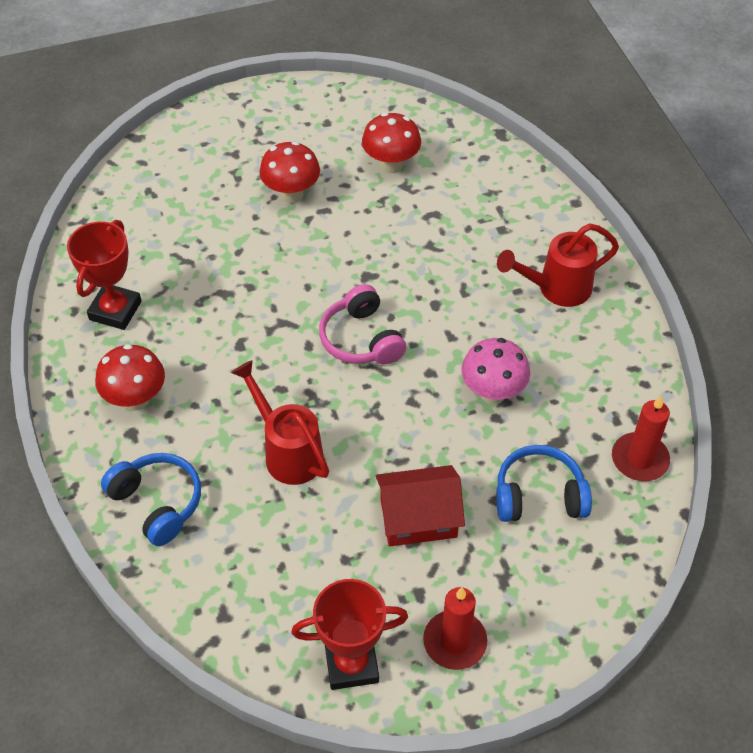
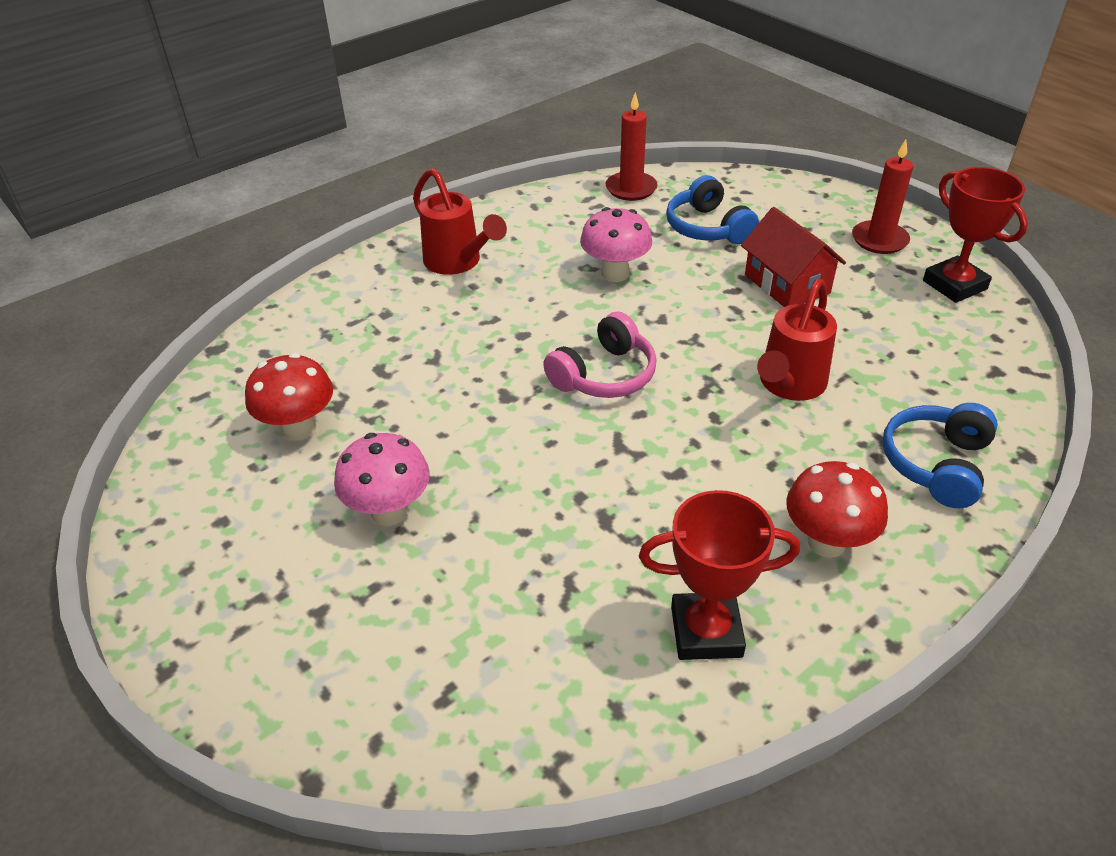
camera: 110 degrees left, 10 degrees down
red mushroom [259,141,320,203] -> pink mushroom [334,433,430,526]

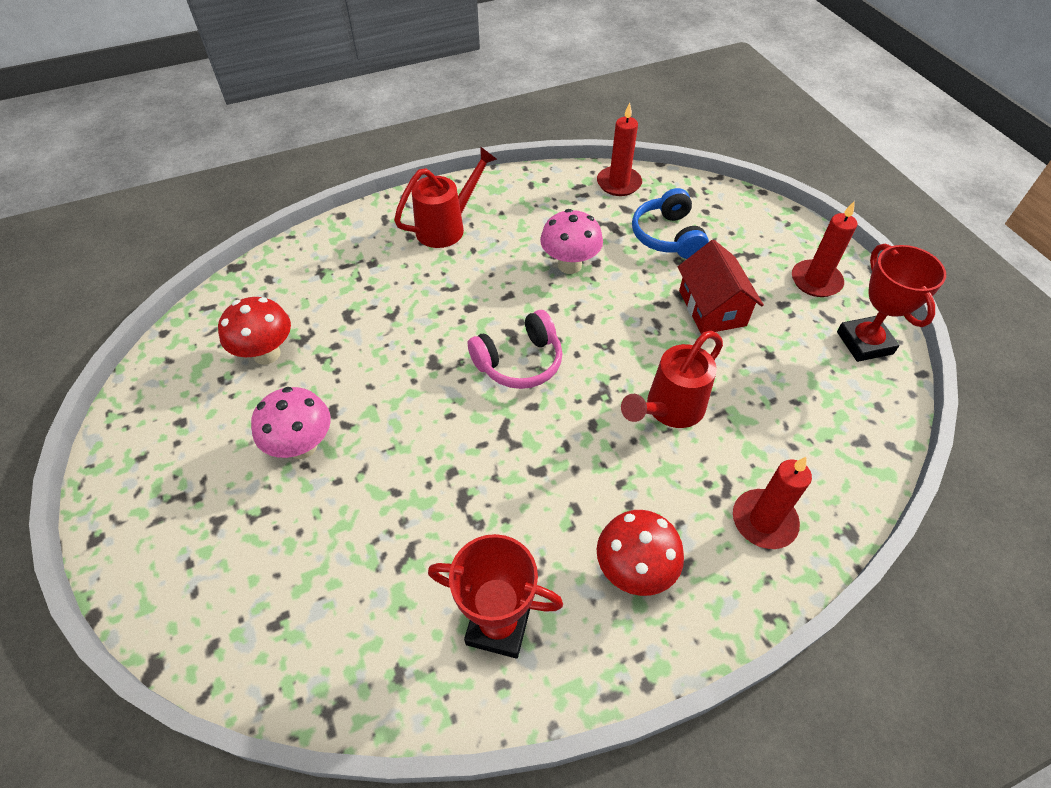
camera: 15 degrees right, 10 degrees up
red watering can [413,168,507,275] -> red watering can turned 105 degrees counterclockwise [394,146,497,248]
blue headphones [882,403,998,508] -> red candle [733,457,812,549]

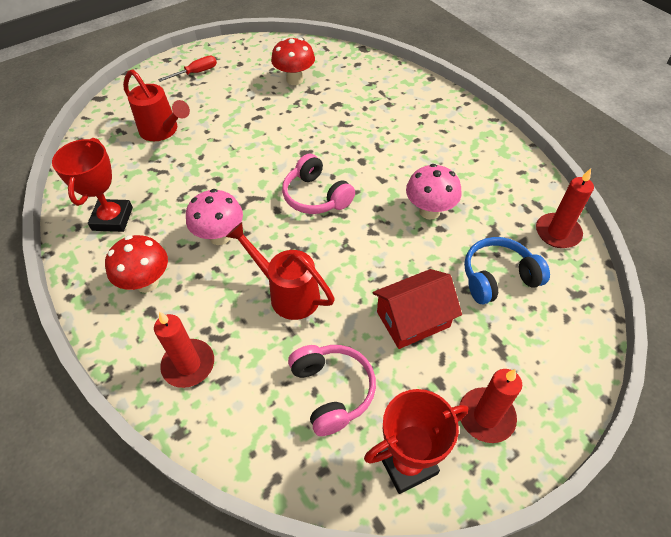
camera: 80 degrees right, 0 degrees up
pink mushroom [251,387,331,459] -> pink mushroom moved to [186,189,243,245]
red watering can [394,146,497,248] -> red watering can moved to [123,69,190,141]
none -> red screwdriver [158,55,217,82]
none -> pink headphones [288,345,376,436]

